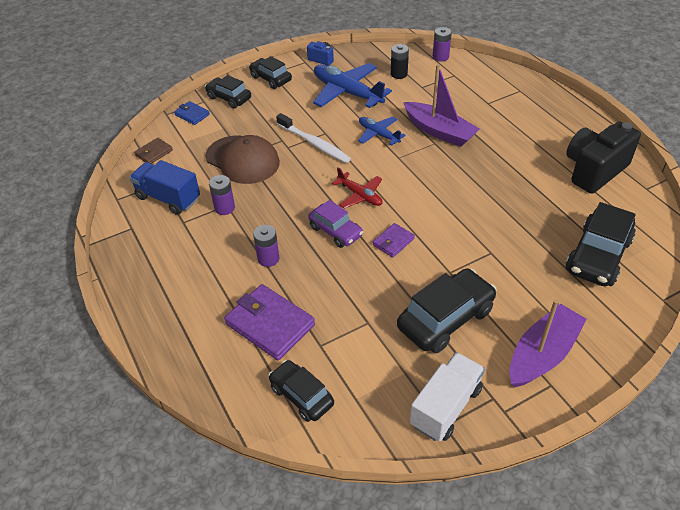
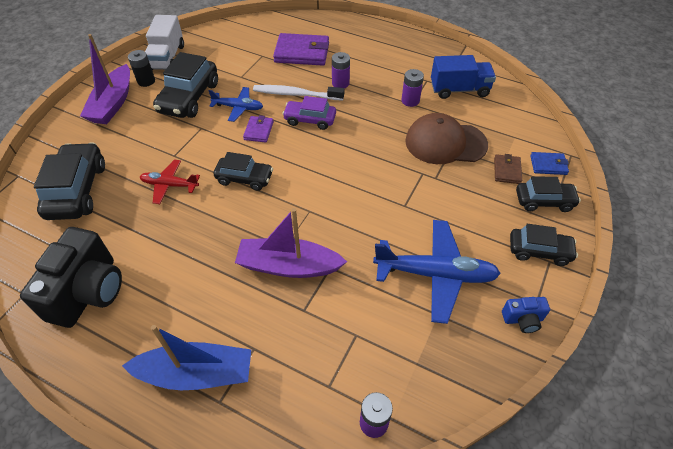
camera: 145 degrees right, 5 degrees up
brown wallet [134,138,173,164] -> brown wallet moved to [494,154,522,184]
black car [268,360,334,422] -> black car moved to [214,152,273,191]
white toothbrush [276,113,351,163] -> white toothbrush moved to [253,85,344,100]
red plane [332,168,383,209] -> red plane moved to [140,160,200,204]
blue plane [358,116,406,146] -> blue plane moved to [209,87,263,122]
black battery [391,44,409,79] -> black battery moved to [128,50,155,87]
none -> blue boat [122,325,251,390]

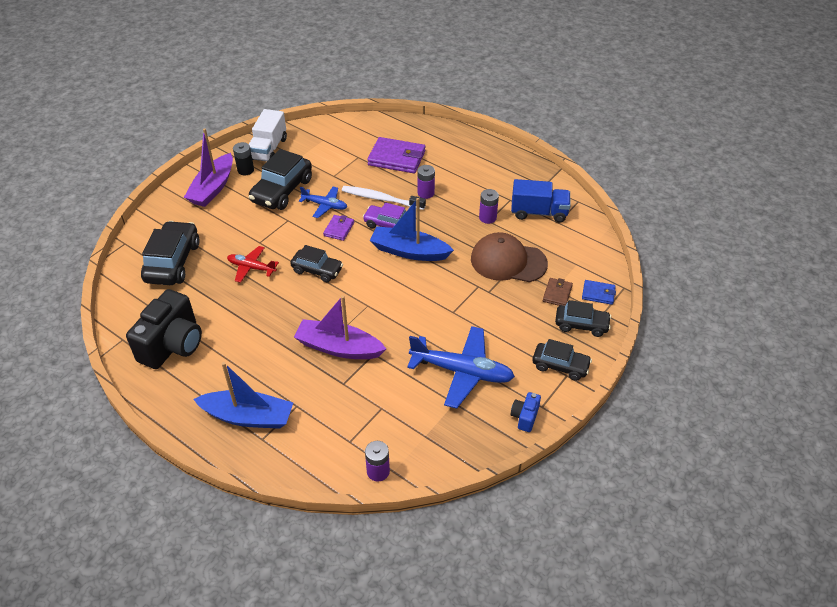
camera: 10 degrees right, 5 degrees down
blue camera [502,297,550,333] -> blue camera turned 105 degrees clockwise [511,392,541,432]
none -> blue boat [370,198,454,261]

